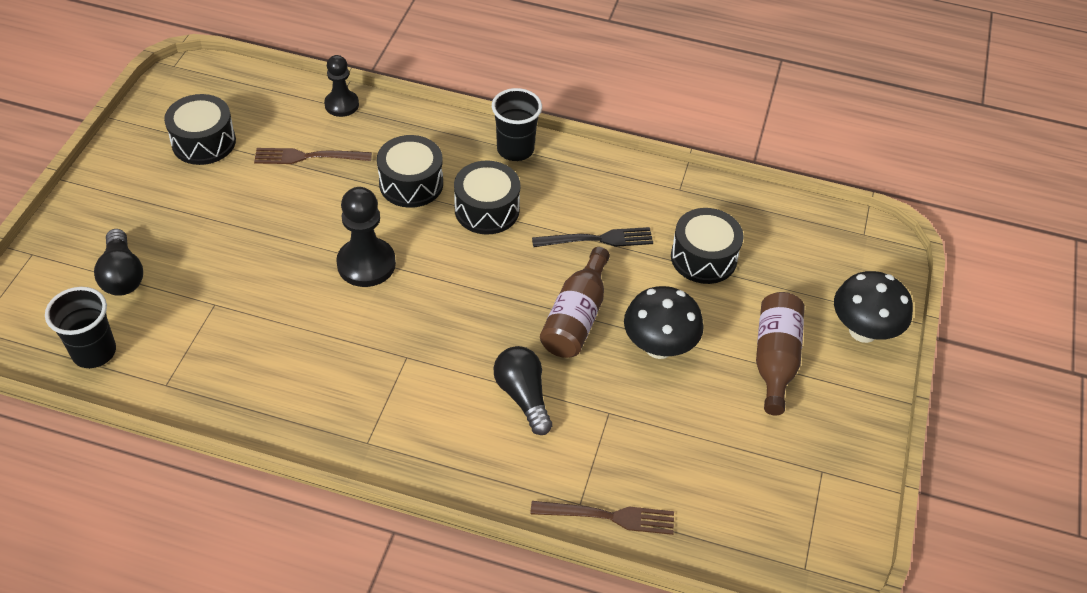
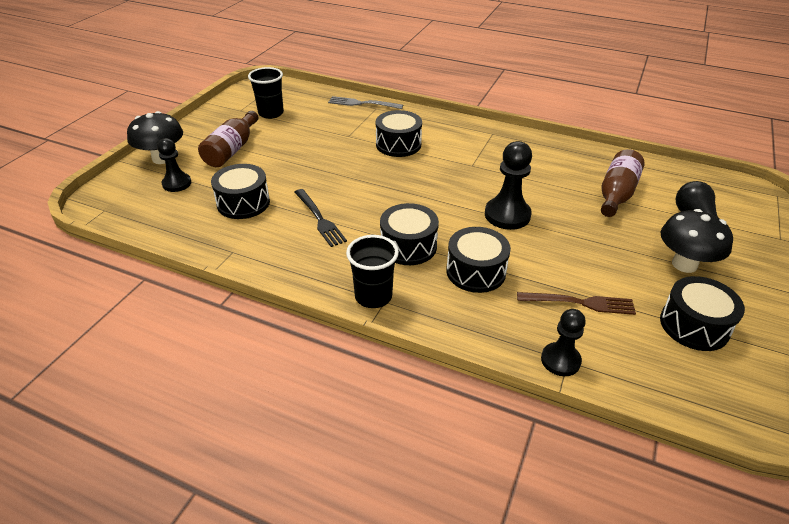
camera: 170 degrees left, 10 degrees down
black cup [45,287,116,368] -> black cup moved to [248,67,284,119]
black light bulb [494,346,552,435] -> black drum [376,110,422,157]
brown fork [530,501,674,535] -> grey fork [328,96,403,109]
black fork [532,227,653,247] -> black fork turned 120 degrees counterclockwise [294,189,347,247]
brown bottle [540,247,610,358] -> brown bottle moved to [601,149,645,217]
black mushroom [624,286,704,359] -> black mushroom moved to [661,209,733,273]
none -> black pawn [157,138,191,192]

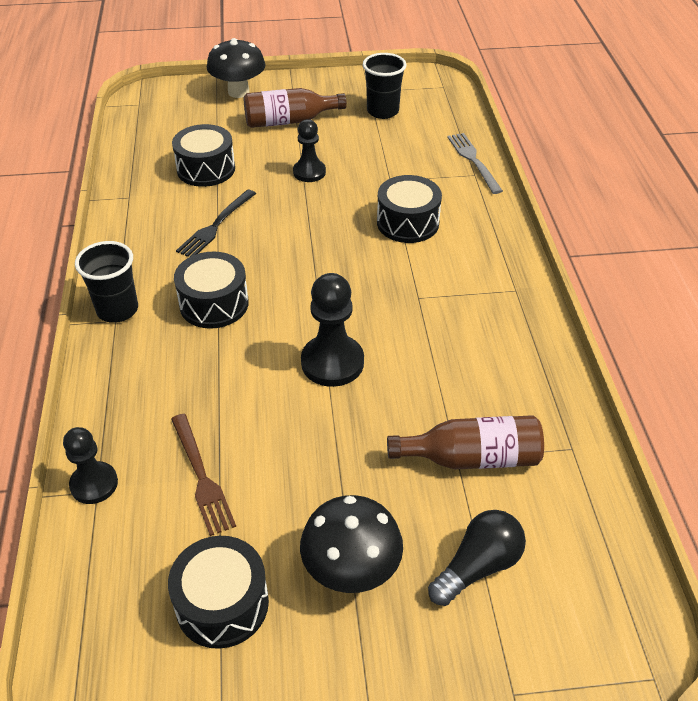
camera: 60 degrees right, 5 degrees up
black pawn [157,138,191,192] -> black pawn moved to [293,119,326,182]
black drum [446,227,511,293] -> none

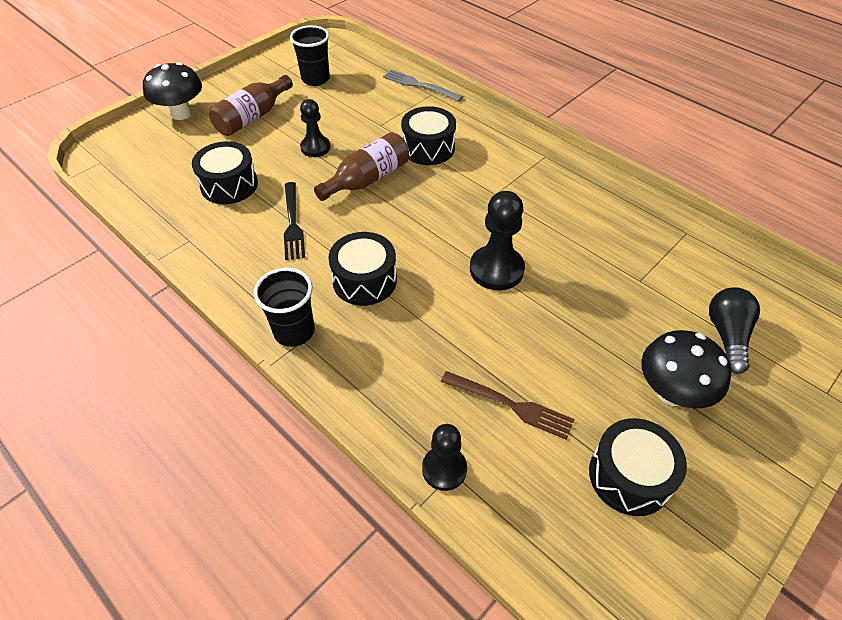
camera: 40 degrees left, 5 degrees up
brown bottle [387,415,544,469] -> brown bottle moved to [314,132,409,201]

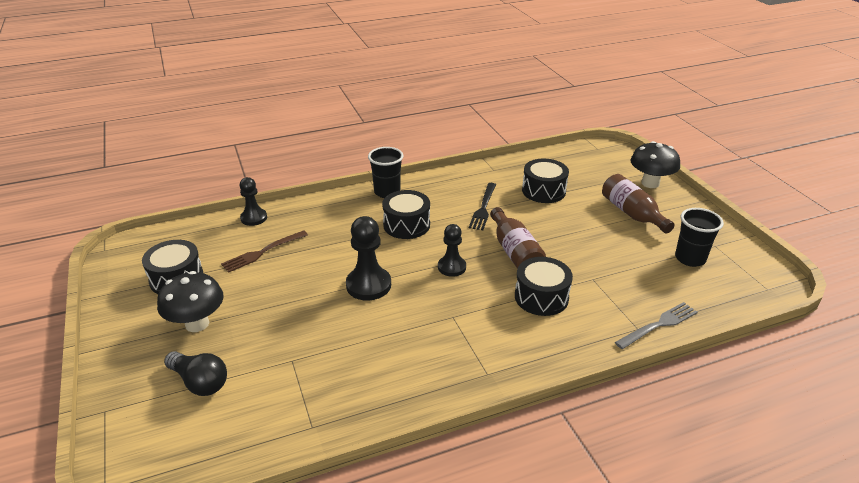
camera: 115 degrees right, 15 degrees down
black fork [284,182,305,260] -> black fork turned 90 degrees counterclockwise [469,183,496,230]
black pawn [300,99,331,157] -> black pawn moved to [438,224,466,277]

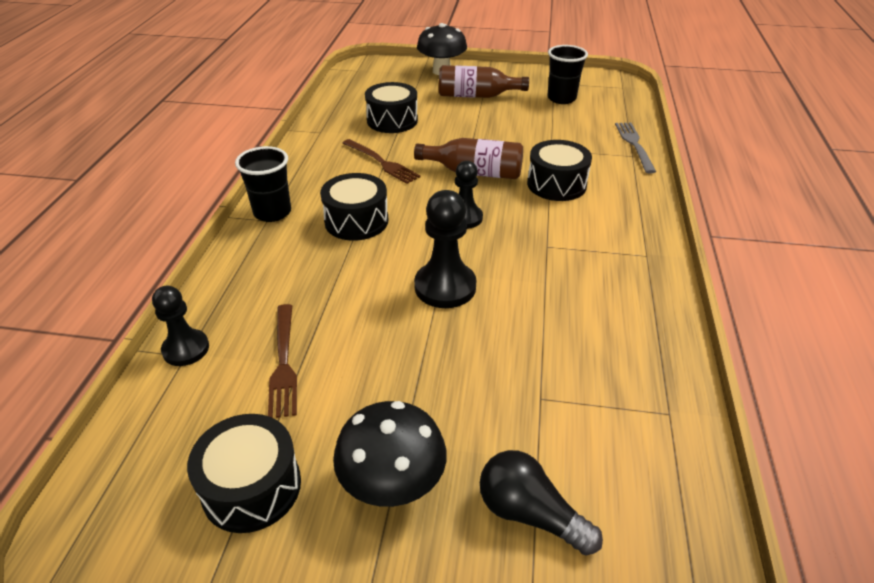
camera: 60 degrees left, 5 degrees up
black light bulb [164,351,227,396] -> black light bulb turned 120 degrees counterclockwise [480,450,603,556]
black fork [469,183,496,230] -> brown fork [343,139,421,184]

